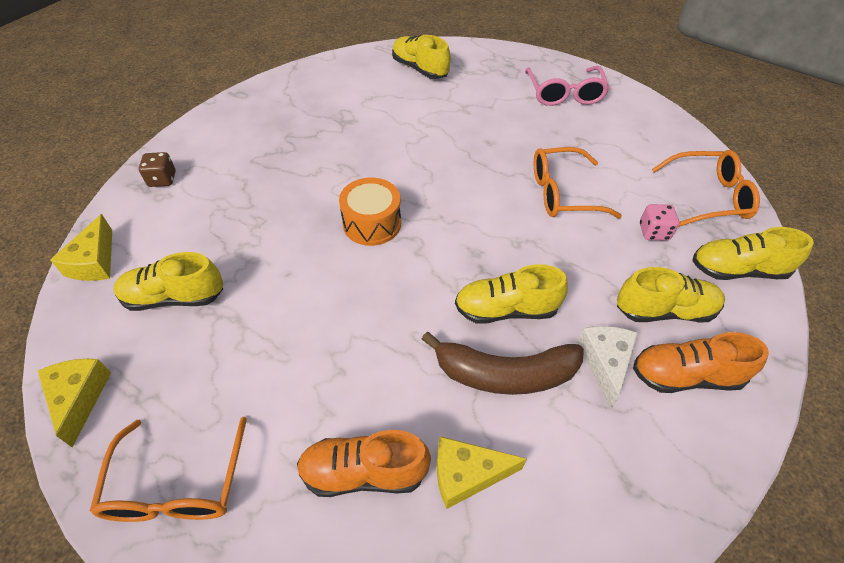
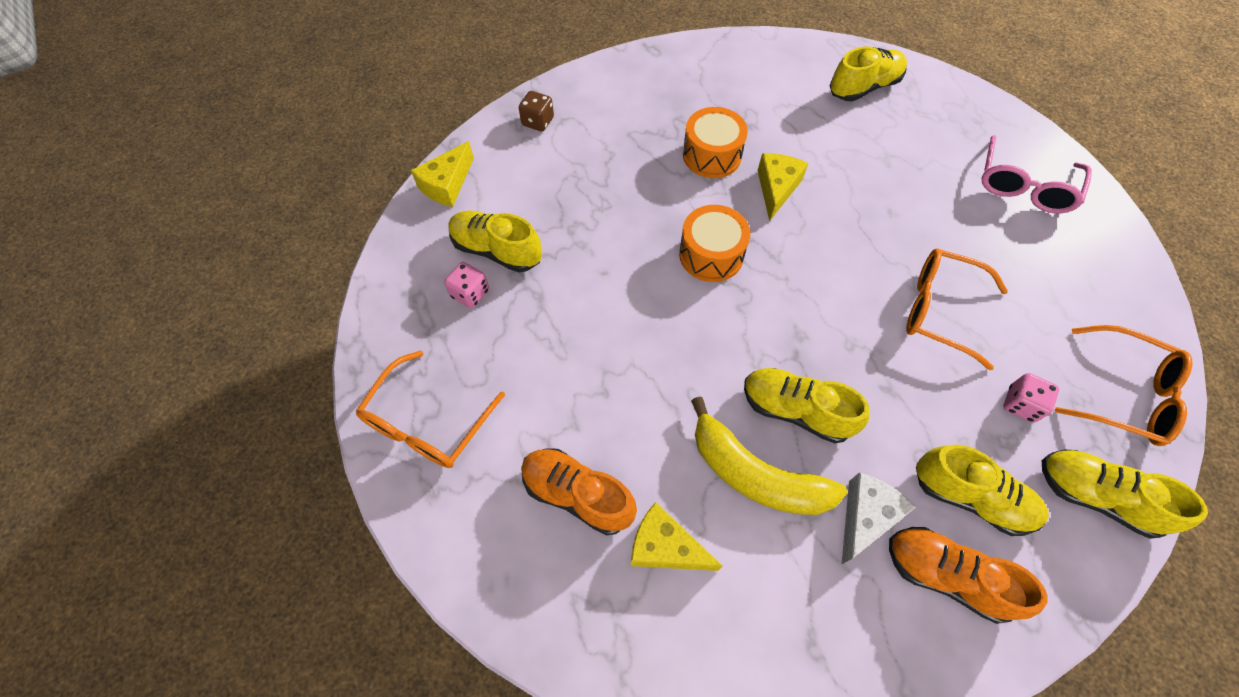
camera: 30 degrees right, 10 degrees up
yellow cheese [38,359,111,447] -> yellow cheese moved to [757,153,809,221]
yellow shoe [392,35,451,79] -> yellow shoe turned 75 degrees clockwise [830,47,907,101]
brown banana [422,331,584,395] -> yellow banana [691,396,847,515]
none -> pink dice [444,262,489,308]
none -> orange drum [683,107,748,178]

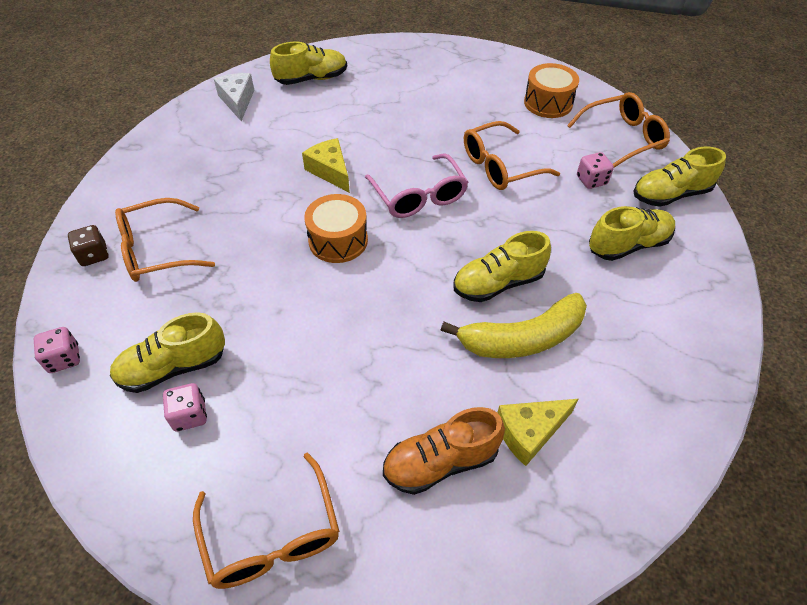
camera: 50 degrees left, 10 degrees down
yellow cheese [411,141,474,207] -> pink dice [34,327,80,373]
orange drum [683,107,748,178] -> orange drum moved to [524,63,579,118]
yellow shoe [830,47,907,101] -> yellow shoe turned 60 degrees clockwise [270,42,347,85]
white cheese [842,473,916,564] -> white cheese moved to [214,73,254,121]
orange shoe [889,527,1048,624] -> none
pink glasses [981,135,1092,213] -> pink glasses moved to [365,153,468,218]
none -> orange glasses [115,198,215,282]

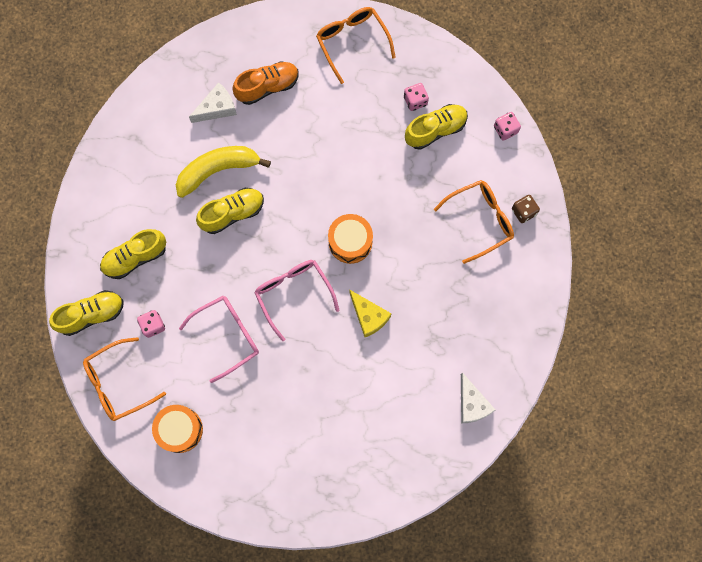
camera: 175 degrees right, 25 degrees up
yellow shoe [270,42,347,85] -> none
orange glasses [464,121,560,190] -> pink glasses [179,296,259,383]
yellow cheese [497,399,578,466] -> white cheese [189,82,237,123]

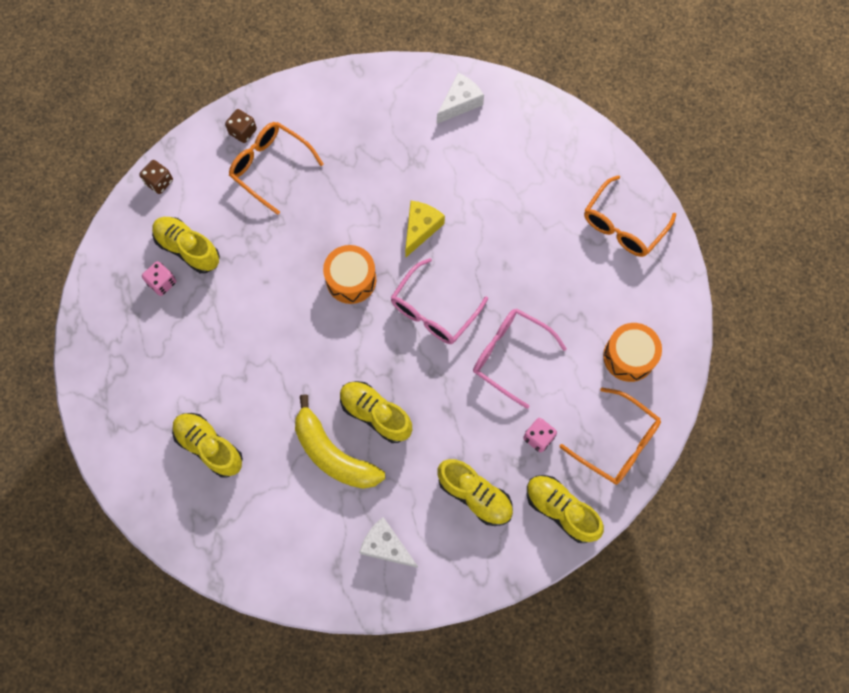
camera: 115 degrees left, 5 degrees down
white cheese [189,82,237,123] -> white cheese moved to [359,517,418,568]
orange shoe [232,61,299,105] -> yellow shoe [172,413,243,478]
orange glasses [316,7,396,84] -> orange glasses moved to [584,175,676,257]
pink dice [494,112,521,141] -> brown dice [139,160,173,194]

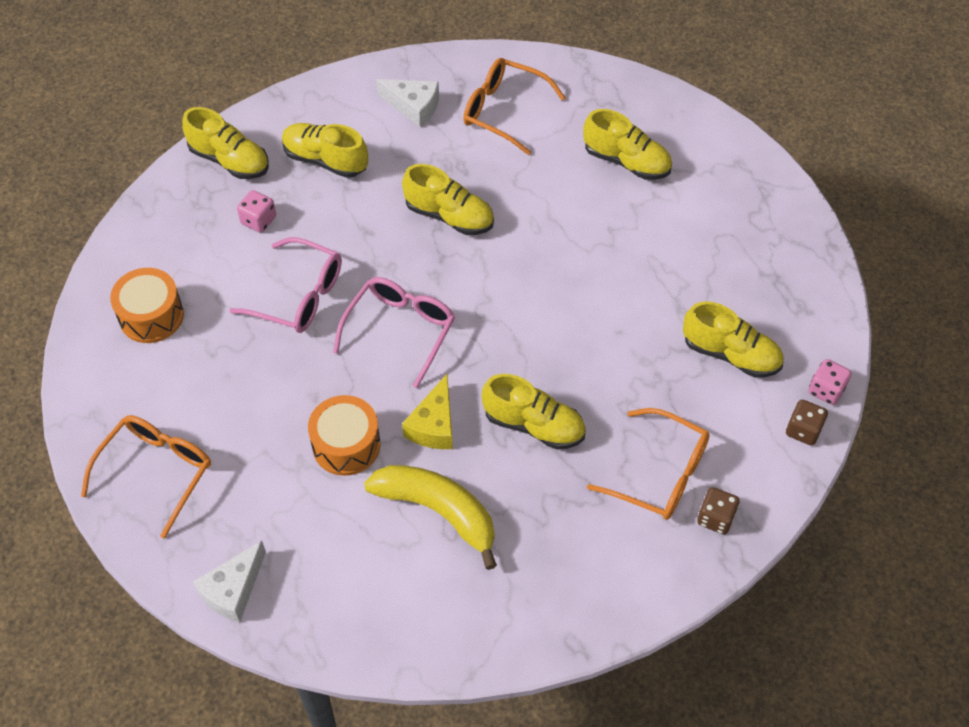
camera: 170 degrees right, 15 degrees down
pink dice [142,261,176,296] -> pink dice moved to [809,359,852,405]
yellow banana [295,394,385,489] -> yellow banana moved to [364,465,497,570]
orange drum [323,245,376,304] -> orange drum moved to [308,395,380,476]
white cheese [437,73,484,124] -> white cheese moved to [193,541,266,623]
orange glasses [560,387,661,485] -> orange glasses moved to [463,58,566,155]
none -> yellow shoe [482,374,586,450]

